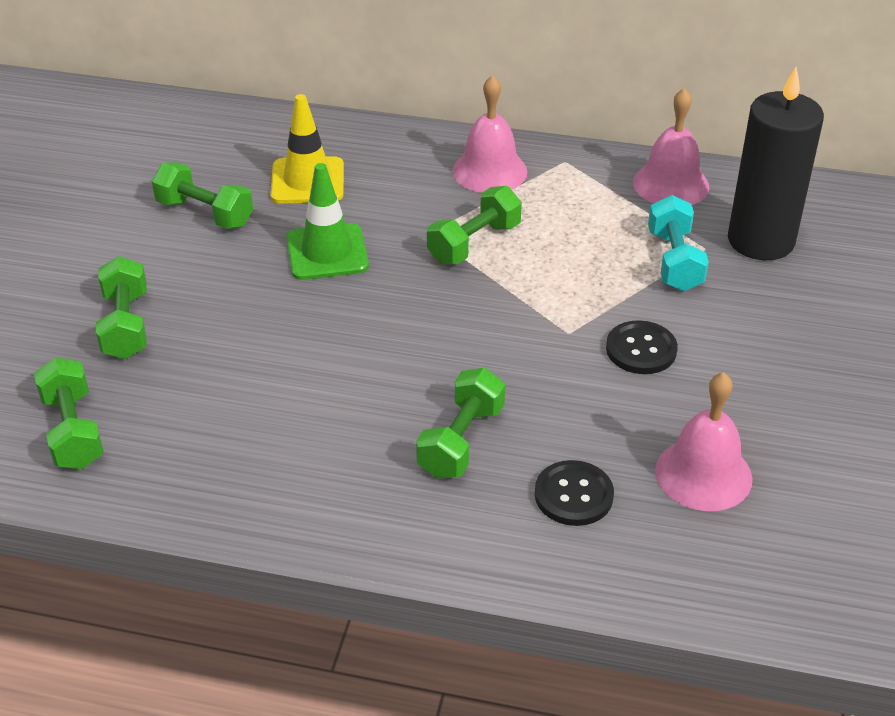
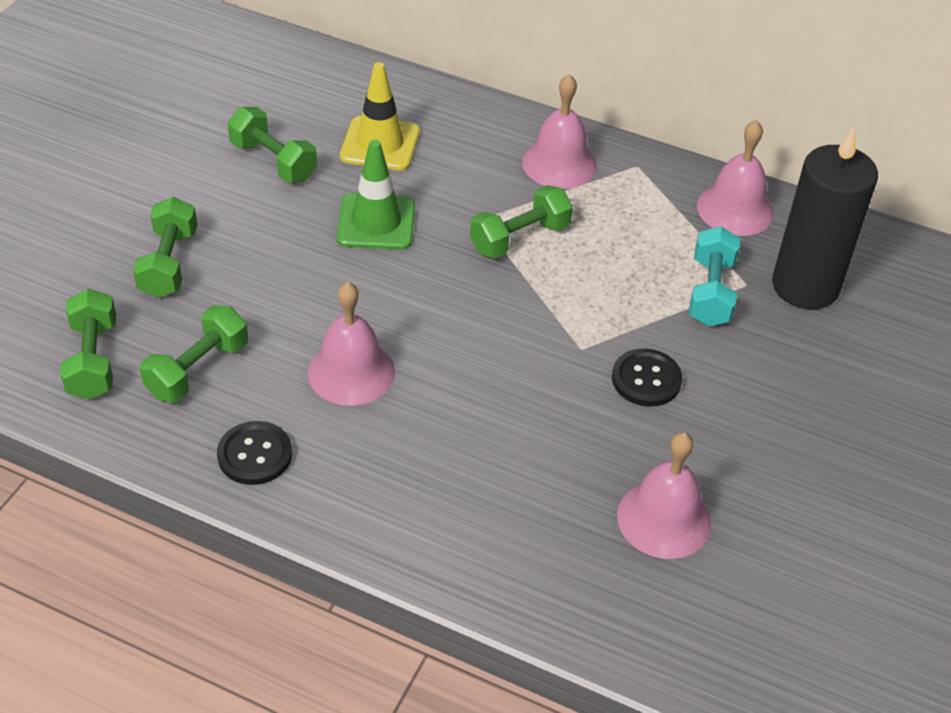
camera: 10 degrees right, 5 degrees up
green dumbbell [416,368,505,479] -> green dumbbell moved to [140,305,248,402]
black button [535,460,614,526] -> black button moved to [217,421,292,485]
none -> pink bell [308,282,395,406]

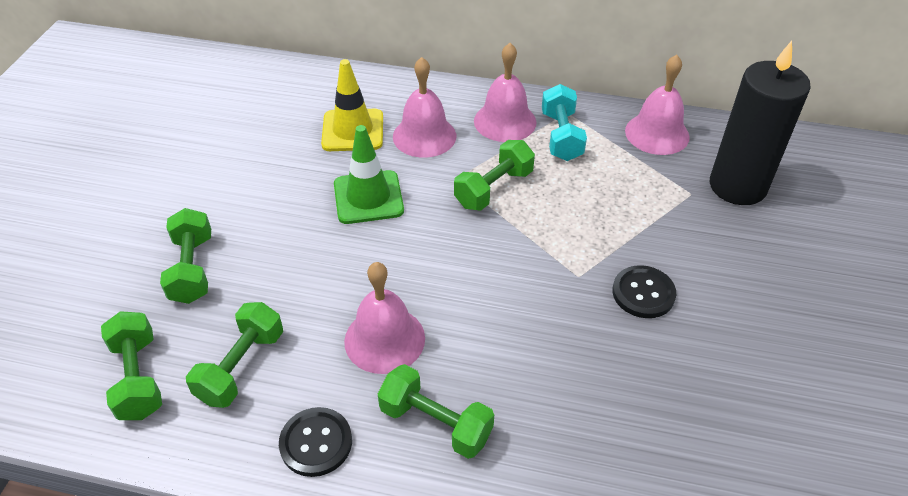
camera: 10 degrees left, 0 degrees up
green dumbbell [227,107,317,183] -> green dumbbell moved to [378,364,494,459]
pink bell [617,432,711,559] -> pink bell moved to [393,57,456,158]
turquoise dumbbell [689,226,740,326] -> turquoise dumbbell moved to [542,84,587,161]

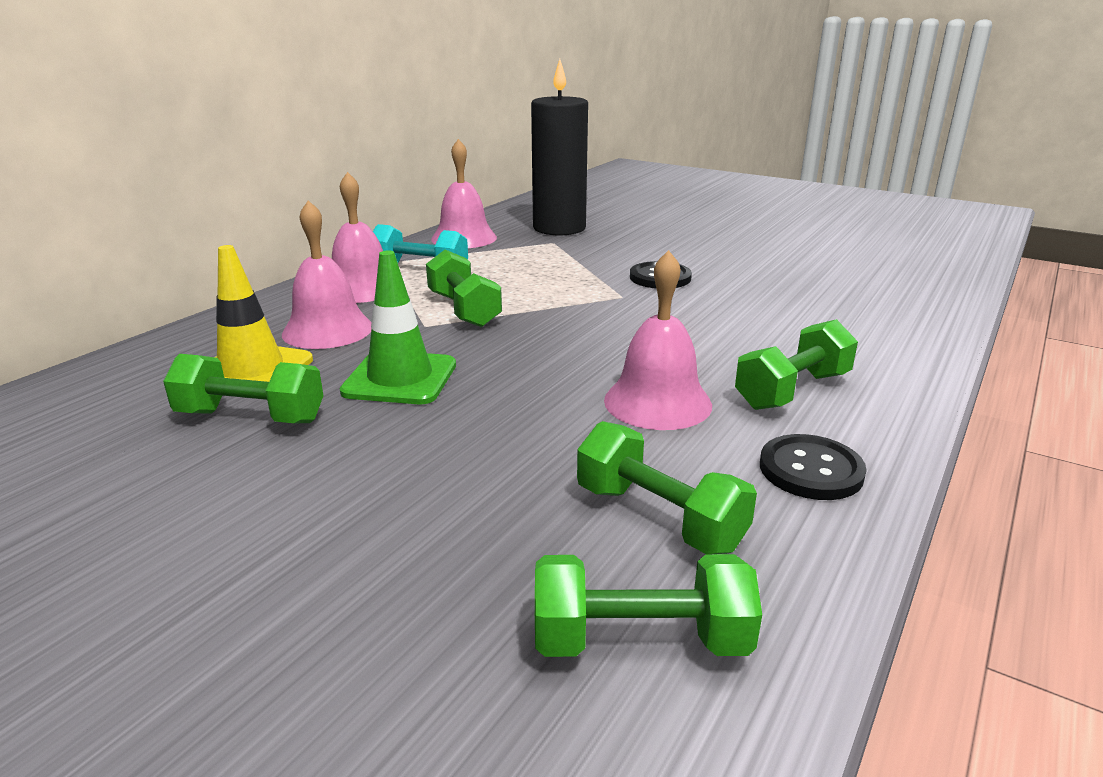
camera: 70 degrees left, 20 degrees down
green dumbbell [160,208,211,304] -> green dumbbell moved to [163,354,324,423]

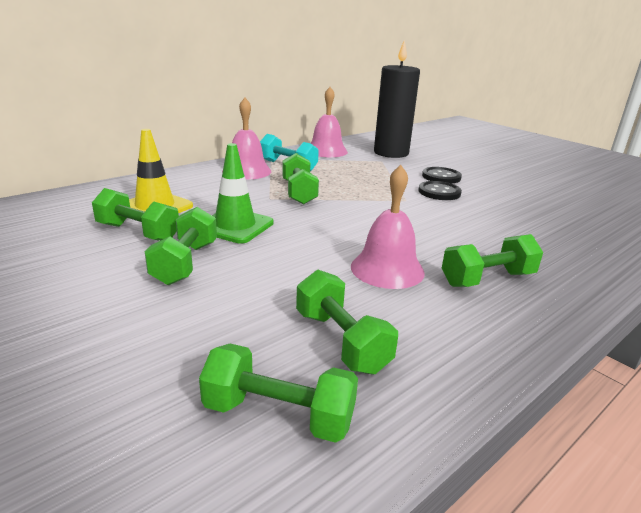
camera: 15 degrees right, 0 degrees up
pink bell [282,200,372,349] -> none
black button [760,434,867,500] -> black button moved to [422,167,462,184]
none -> green dumbbell [145,207,217,285]

